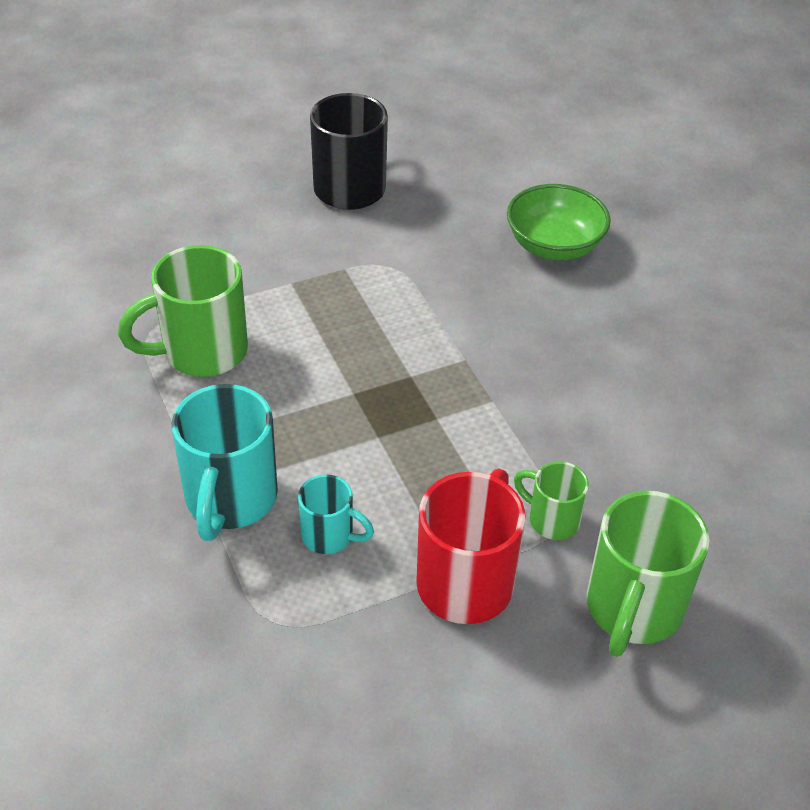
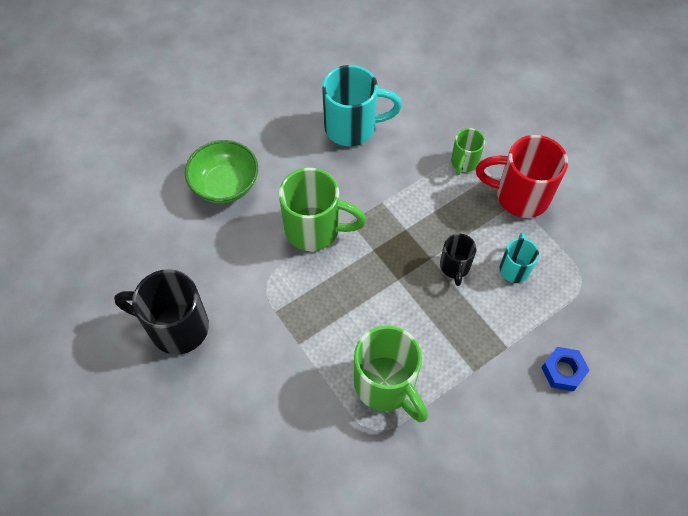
camera: 100 degrees left, 15 degrees up
turquoise mug [172,384,278,541] -> turquoise mug moved to [322,65,402,146]
green mug [587,491,710,657] -> green mug moved to [279,168,366,251]
none -> black mug [440,234,477,286]
none -> blue nut [541,347,590,391]

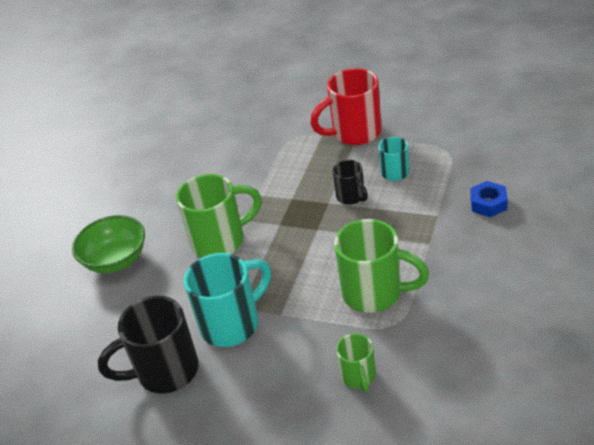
camera: 30 degrees left, 20 degrees down
turquoise mug [322,65,402,146] -> turquoise mug moved to [184,253,271,347]
green mug [451,128,485,175] -> green mug moved to [336,334,376,392]

